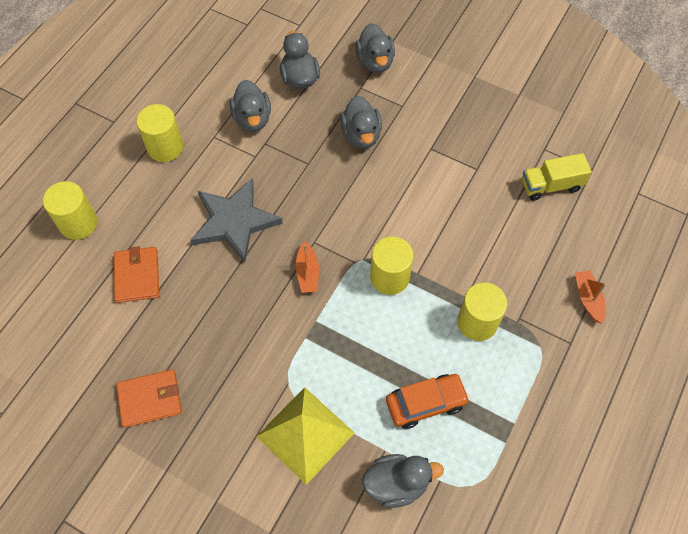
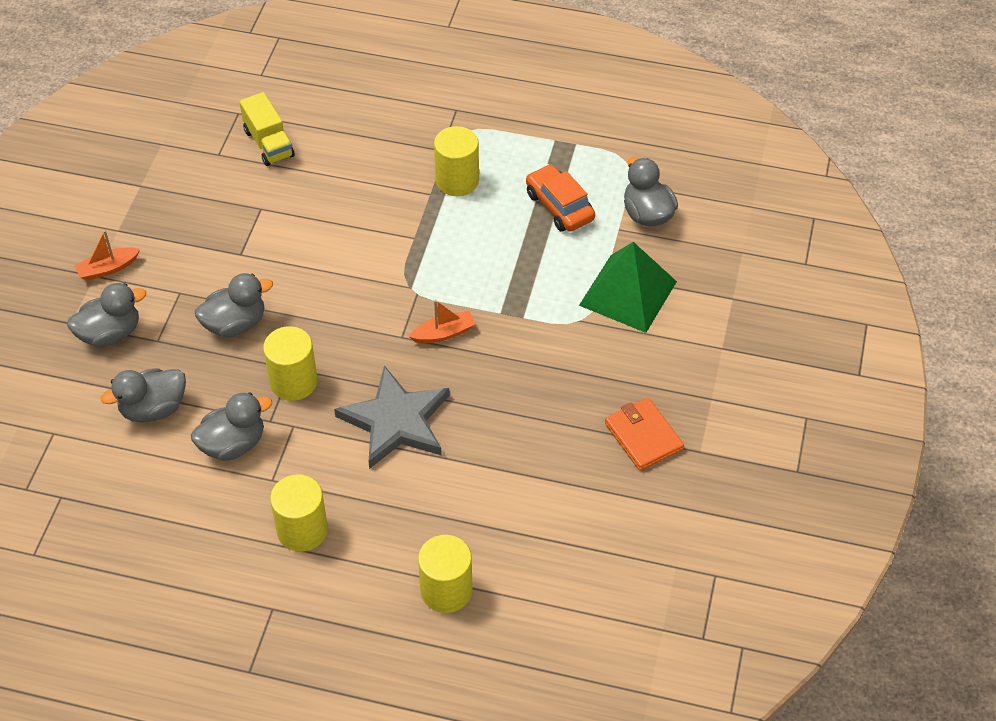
camera: 105 degrees left, 10 degrees down
orange wallet [114,246,159,303] -> none
yellow pyramid [256,387,354,485] -> green pyramid [579,242,677,333]
yellow cylinder [370,237,413,295] -> yellow cylinder moved to [263,326,318,401]
orange boat [575,270,606,324] -> orange boat moved to [74,230,140,281]

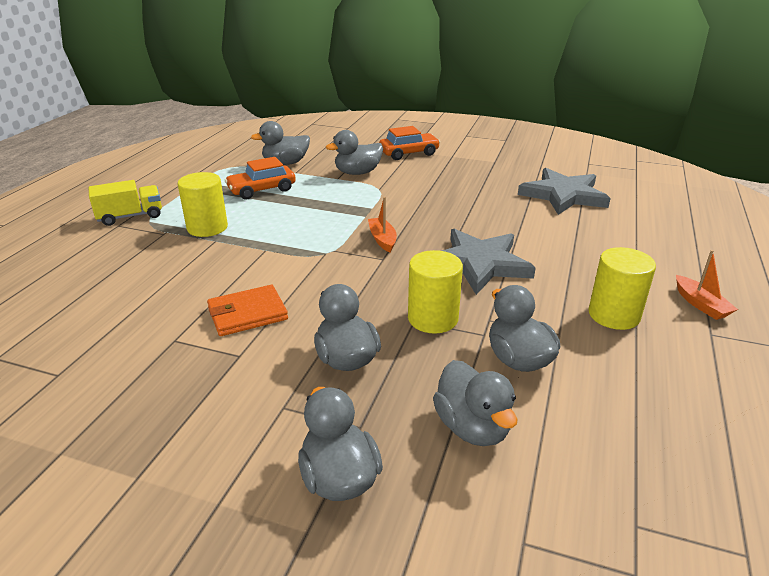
camera: 85 degrees left, 20 degrees down
orange boat [74,230,140,281] -> orange boat moved to [676,250,738,320]
yellow truck [239,92,294,166] -> yellow truck moved to [89,180,162,226]
yellow cylinder [418,535,473,613] -> none
green pyramid [579,242,677,333] -> grey duck [326,130,383,175]
orange wallet [605,398,684,471] -> orange wallet moved to [207,285,288,336]
none -> orange car [379,126,440,160]
none -> grey star [518,168,611,215]

